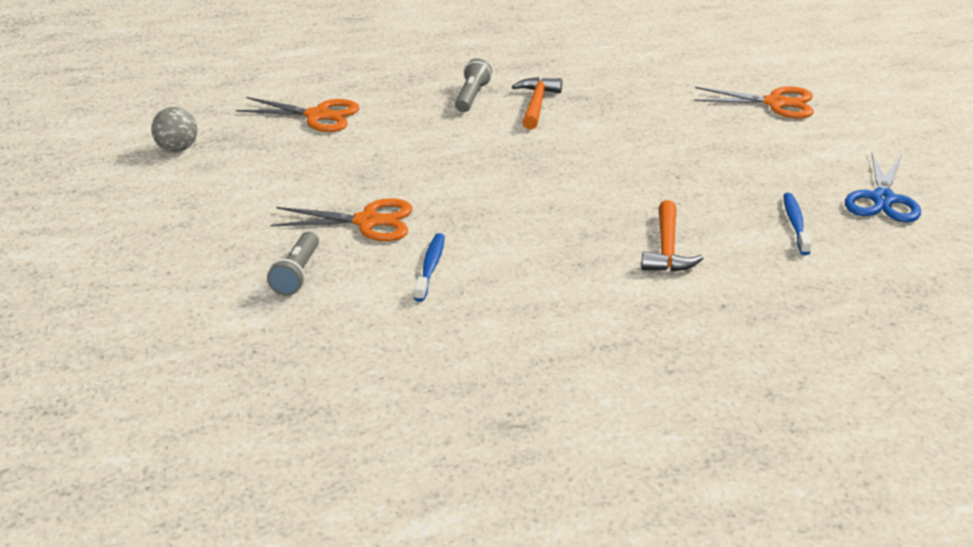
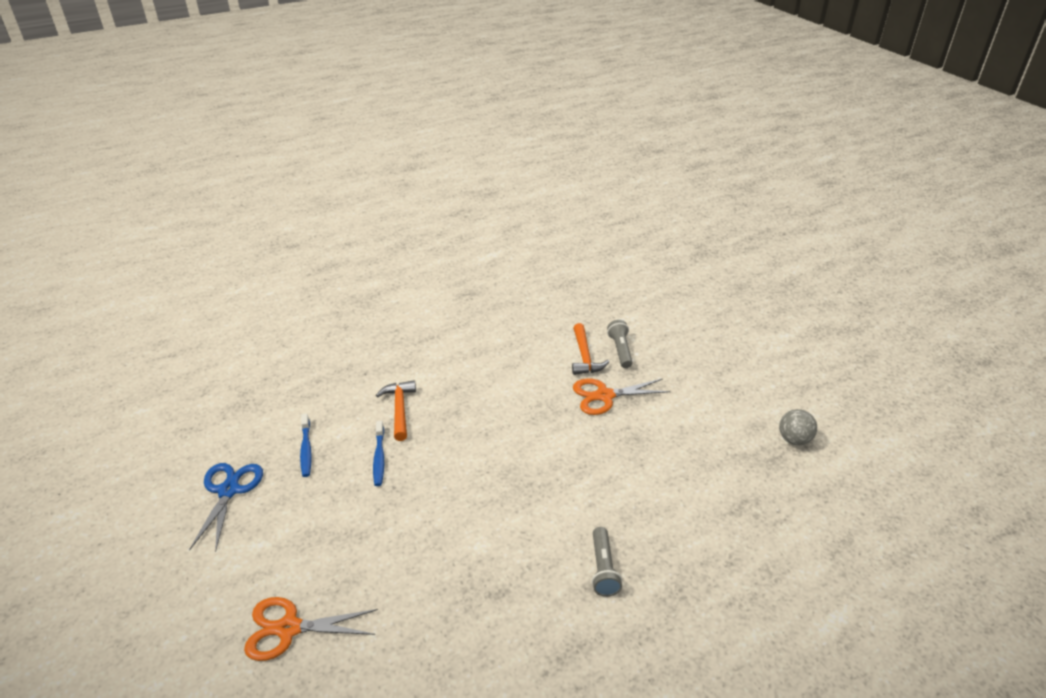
camera: 165 degrees right, 5 degrees up
orange scissors [236,97,359,132] -> none
blue toothbrush [414,233,445,302] -> blue toothbrush moved to [373,421,384,486]
orange hammer [512,77,562,130] -> orange hammer moved to [572,323,609,375]

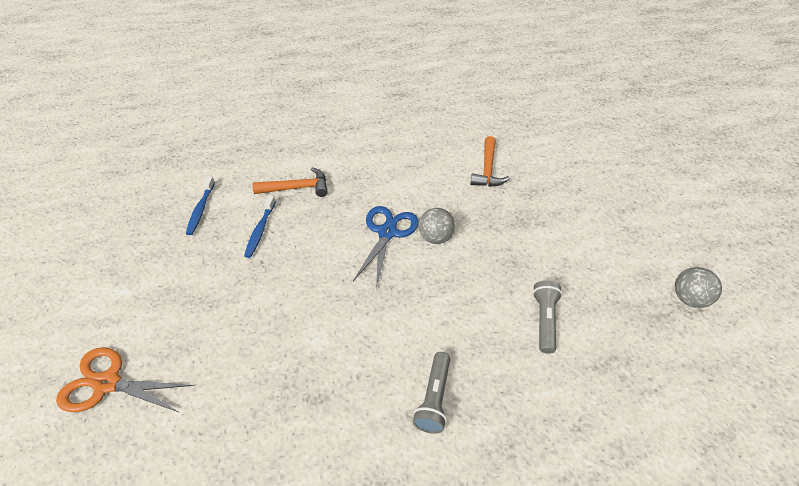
camera: 15 degrees right, 10 degrees up
blue scissors [189,463,263,552] -> blue scissors moved to [353,206,419,288]
orange hammer [376,380,416,441] -> orange hammer turned 75 degrees clockwise [252,167,328,197]
orange scissors [573,378,671,415] -> none
grey flashlight [607,320,633,368] -> grey flashlight moved to [532,280,562,354]
none -> grey ball [419,208,455,244]

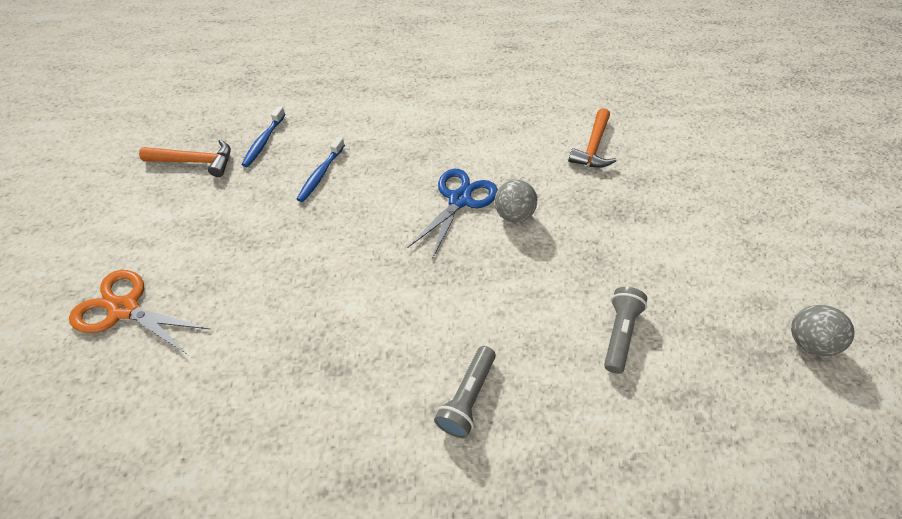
camera: 10 degrees right, 5 degrees up
orange hammer [252,167,328,197] -> orange hammer moved to [139,139,231,177]

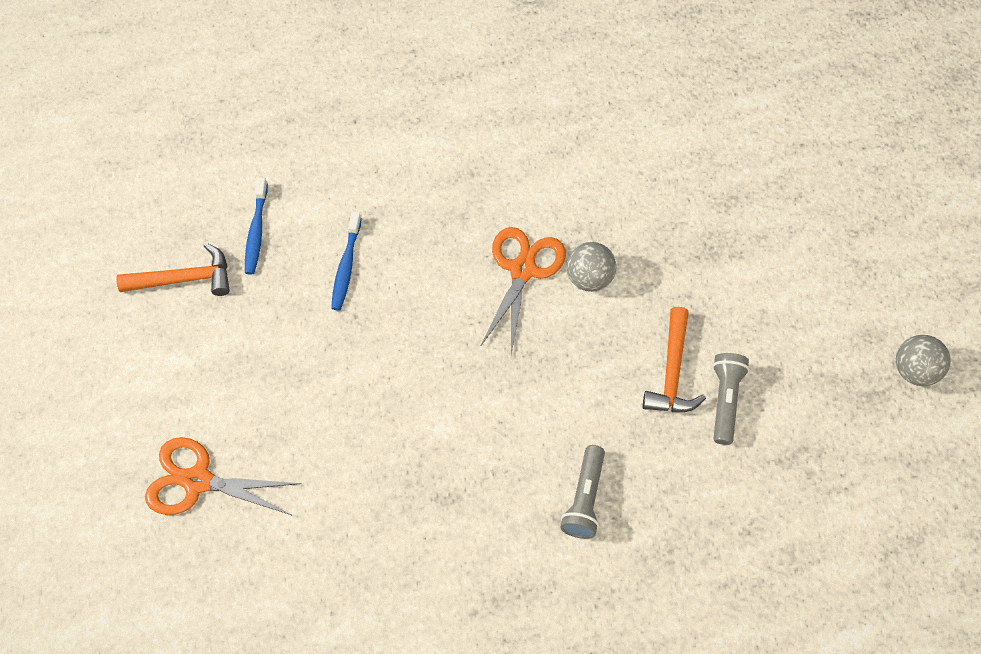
camera: 10 degrees left, 10 degrees up
blue scissors [407,169,498,259] -> orange scissors [480,227,566,354]
orange hammer [568,108,617,168] -> orange hammer moved to [642,307,706,412]

